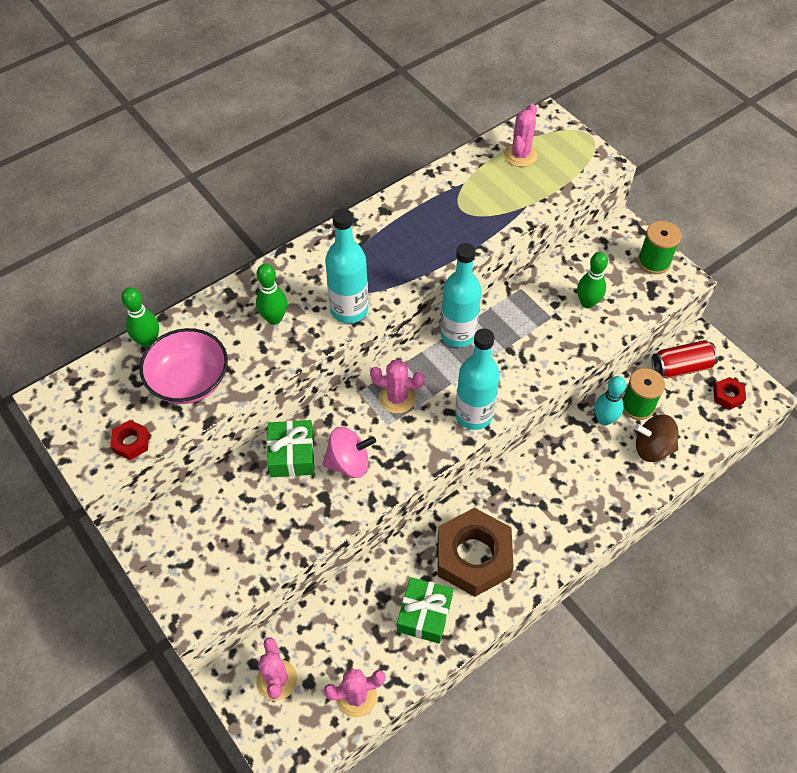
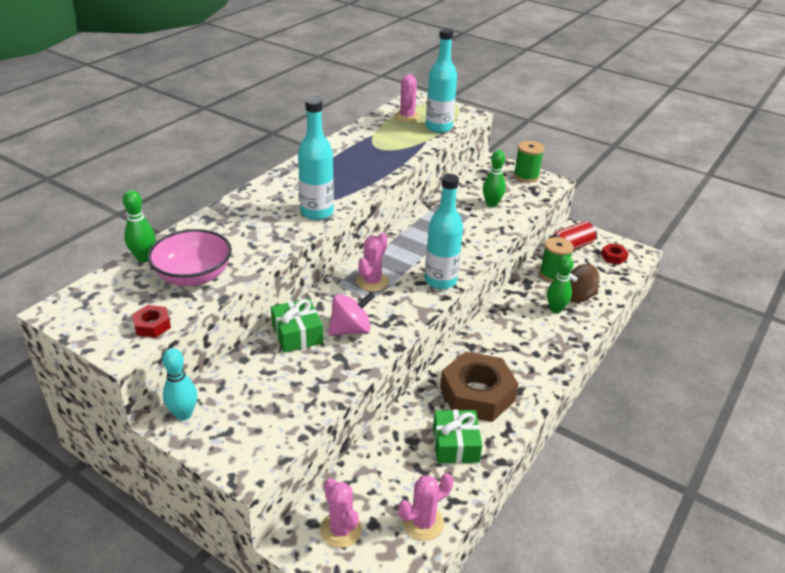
camera: 20 degrees left, 20 degrees down
green bowling pin [256,264,287,325] -> green bowling pin moved to [547,256,573,313]
pink cactus [370,360,425,414] -> pink cactus turned 60 degrees counterclockwise [356,233,389,291]
turquoise bottle [441,243,482,348] -> turquoise bottle moved to [426,28,457,133]
turquoise bowling pin [594,376,626,426] -> turquoise bowling pin moved to [162,348,197,420]

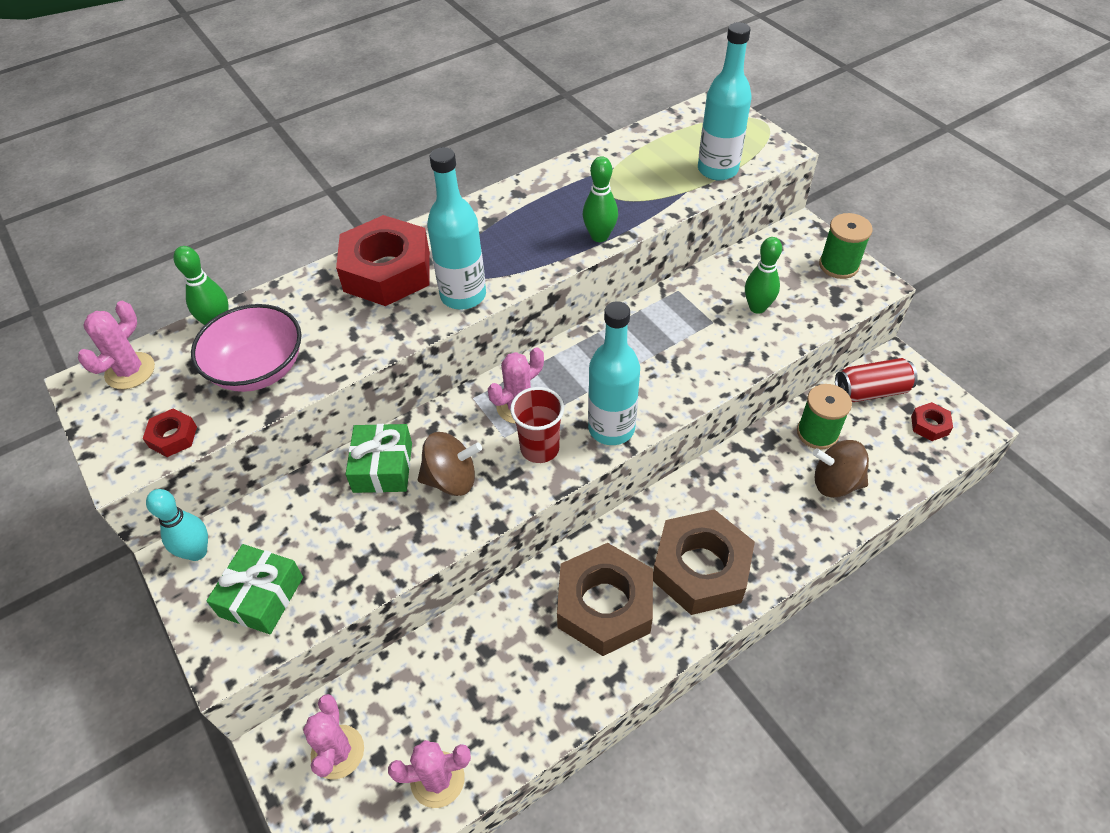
camera: 25 degrees right, 15 degrees up
pink spinning top [328,292,375,336] -> brown spinning top [418,432,482,496]
pink cactus [394,74,420,122] -> pink cactus moved to [78,301,155,389]
green gift [433,410,482,463] -> green gift moved to [206,544,303,634]
green bowling pin [547,256,573,313] -> green bowling pin moved to [583,156,618,242]
none -> red nut [336,215,430,306]
none -> red cup [510,387,564,463]
none -> brown nut [653,509,755,615]

